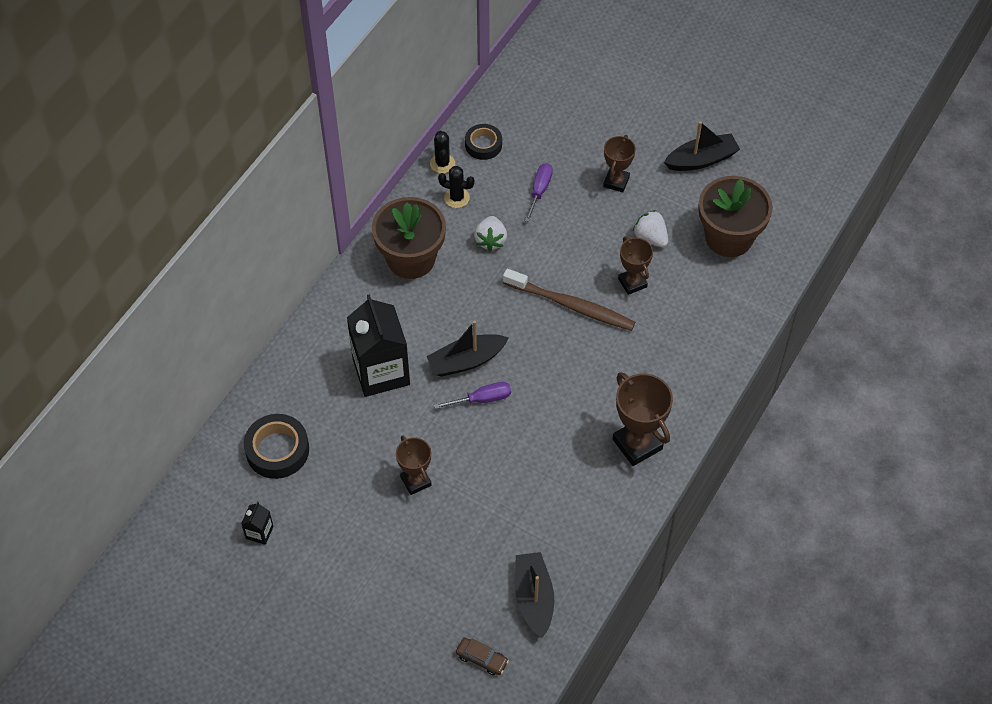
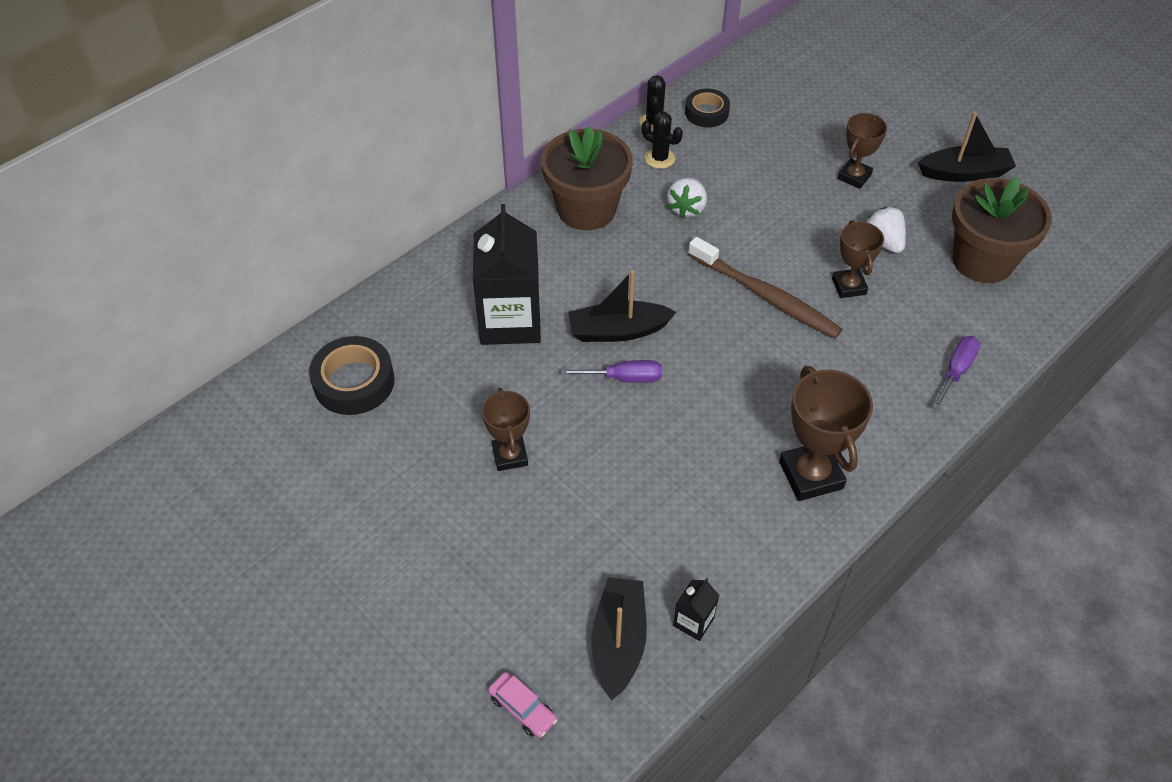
camera: 15 degrees right, 5 degrees down
black carton [241,502,274,545] -> black carton moved to [673,578,719,641]
brown car [456,638,509,676] -> pink car [488,672,557,738]
purple screwdriver [525,163,553,222] -> purple screwdriver moved to [932,336,980,410]

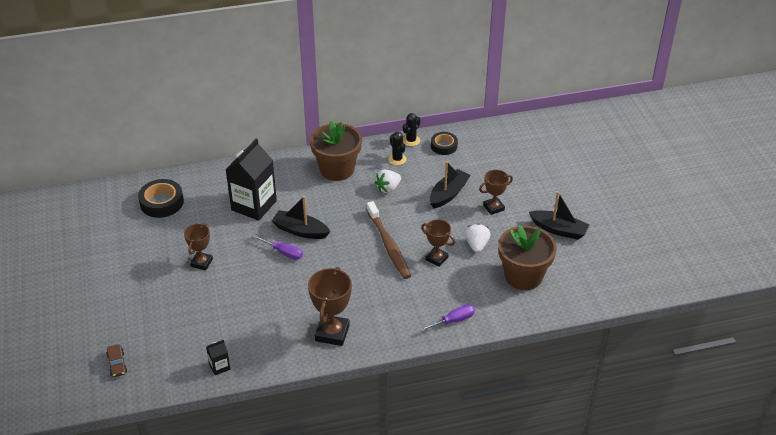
camera: 30 degrees right, 10 degrees down
pink car [488,672,557,738] -> brown car [107,344,127,377]
black boat [591,577,647,701] -> black boat moved to [430,161,471,209]
brown trophy [832,220,884,298] -> brown trophy turned 75 degrees counterclockwise [421,219,455,267]

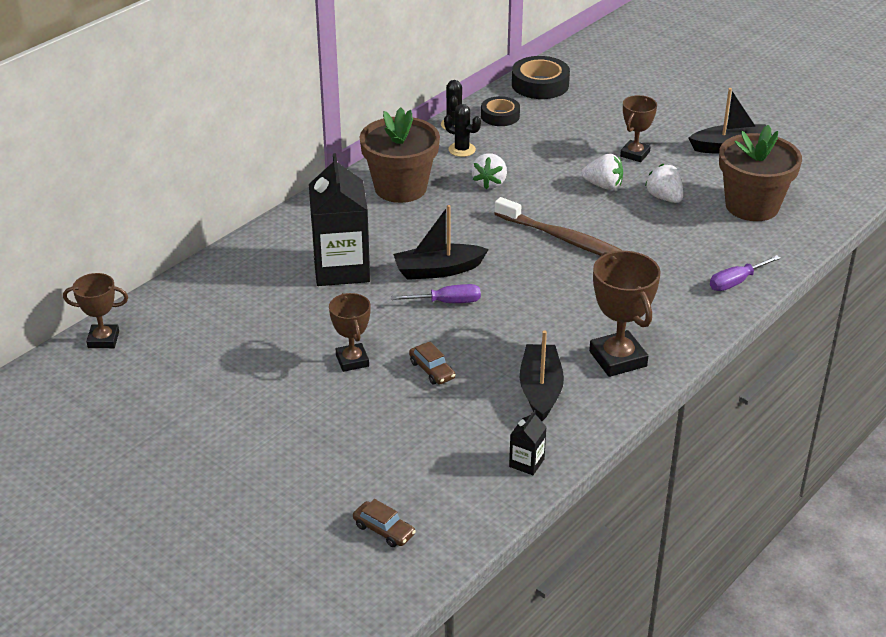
camera: 35 degrees left, 5 degrees down
black tape [138,179,184,218] -> black tape moved to [512,56,570,99]
purple screwdriver [420,304,475,332] -> purple screwdriver turned 150 degrees counterclockwise [710,255,781,291]
brown trophy [421,219,455,267] -> brown trophy moved to [63,273,128,348]
black boat [430,161,471,209] -> black boat moved to [520,331,564,421]
none -> brown car [409,342,455,385]
none -> white strawberry [582,154,623,190]

